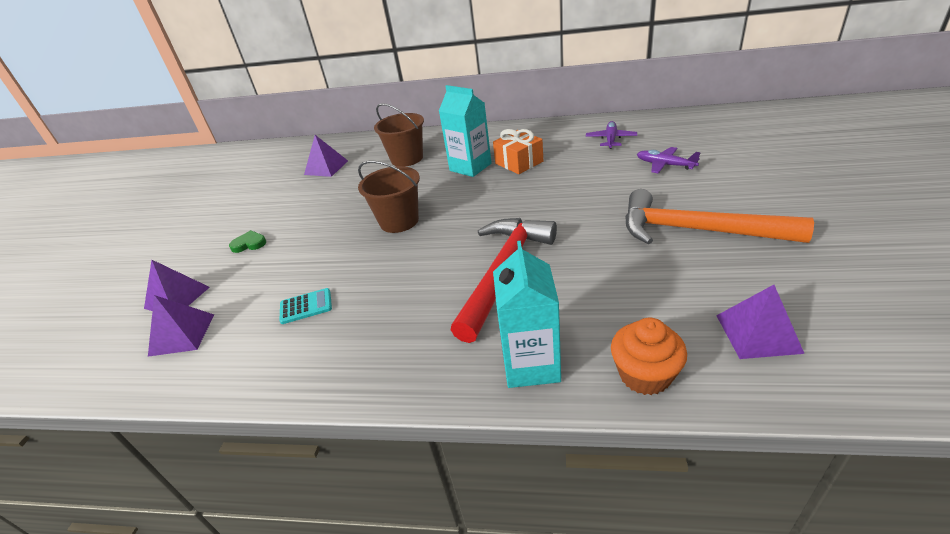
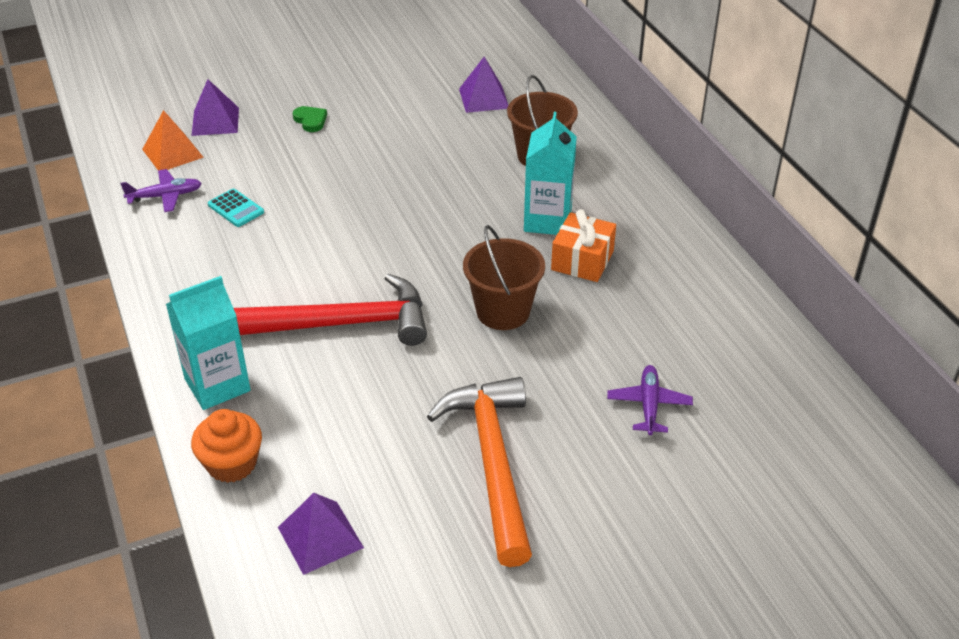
camera: 55 degrees right, 5 degrees up
purple pyramid [148,295,214,357] -> orange pyramid [142,110,204,170]
brown bucket [358,160,420,233] -> brown bucket moved to [463,225,545,330]
purple plane [586,121,637,149] -> purple plane moved to [121,169,202,212]

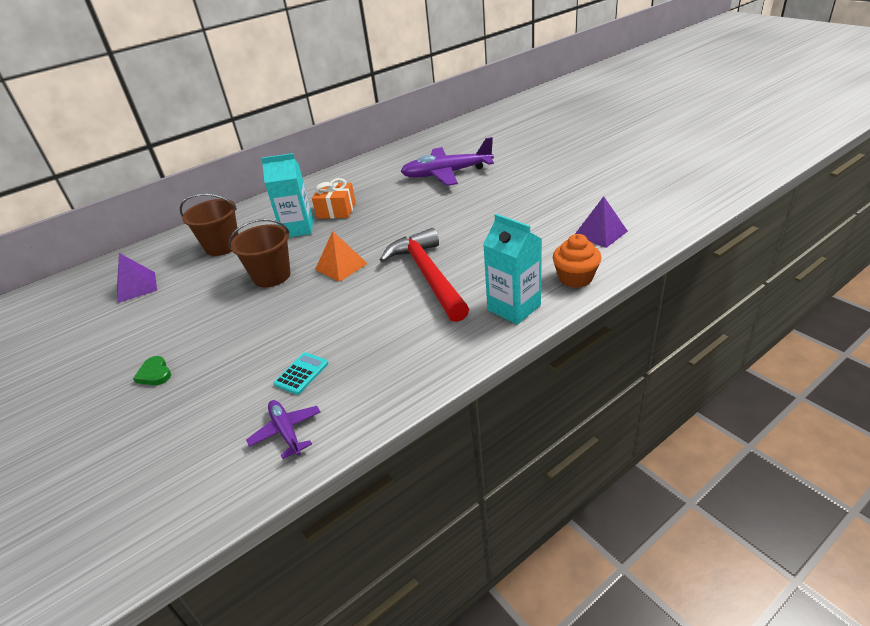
camera: 100 degrees left, 5 degrees down
orange pyramid [142,110,204,170] -> orange pyramid moved to [315,231,368,282]
purple pyramid [191,79,239,136] -> none
green heart [293,106,327,132] -> green heart turned 75 degrees counterclockwise [133,356,171,385]
orange hammer [427,377,532,567] -> none
brown bucket [463,225,545,330] -> brown bucket moved to [229,219,291,287]
purple plane [607,365,693,435] -> purple plane [400,137,494,186], size x1.95

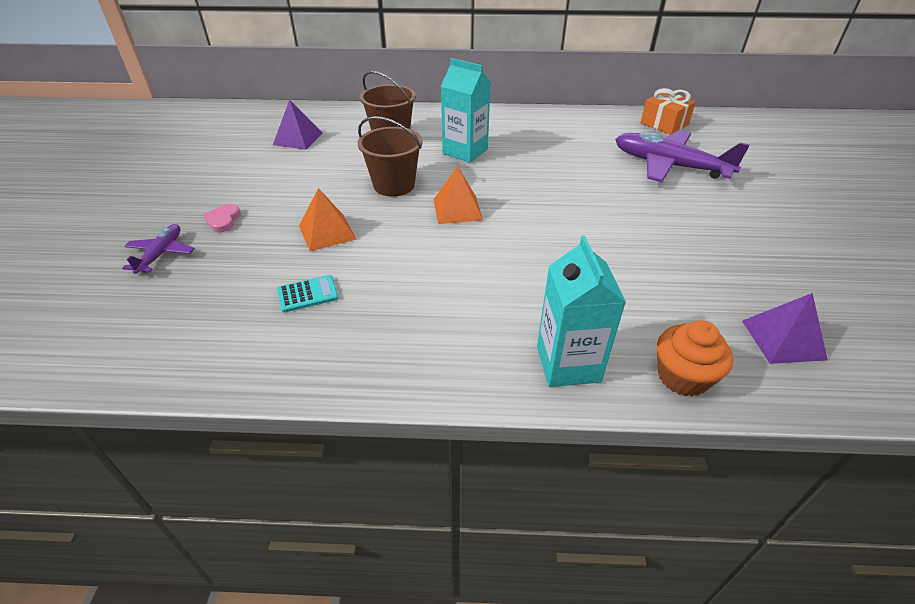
camera: 35 degrees right, 5 degrees up
green heart [133,356,171,385] -> pink heart [203,204,241,232]
purple plane [246,400,321,459] -> purple plane moved to [122,224,195,274]
orange gift [312,178,356,219] -> orange gift moved to [640,88,696,135]
red hammer [380,228,469,322] -> none
none -> orange pyramid [299,188,356,251]

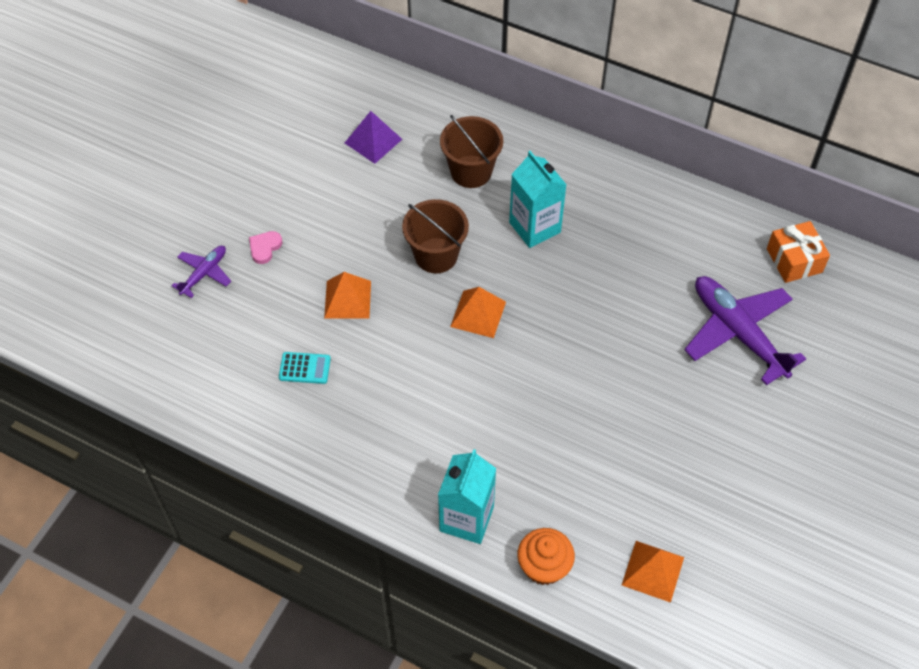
camera: 25 degrees right, 15 degrees up
purple pyramid [742,293,828,364] -> orange pyramid [622,541,684,603]

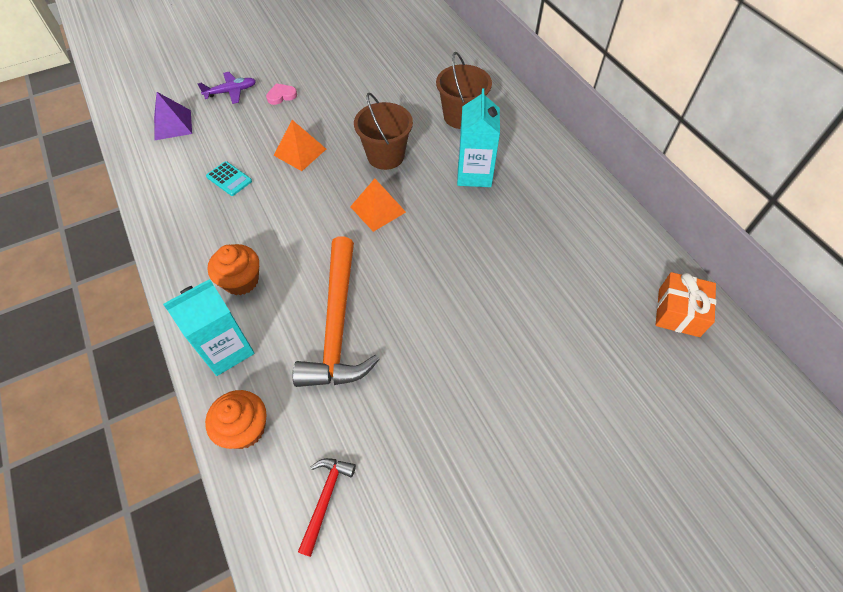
camera: 35 degrees right, 0 degrees up
purple pyramid [345,111,402,164] -> purple pyramid moved to [154,92,192,140]
orange pyramid [622,541,684,603] -> red hammer [298,458,356,557]
purple plane [684,276,806,385] -> none
none -> orange cupcake [207,244,259,295]
none -> orange hammer [293,237,380,387]

